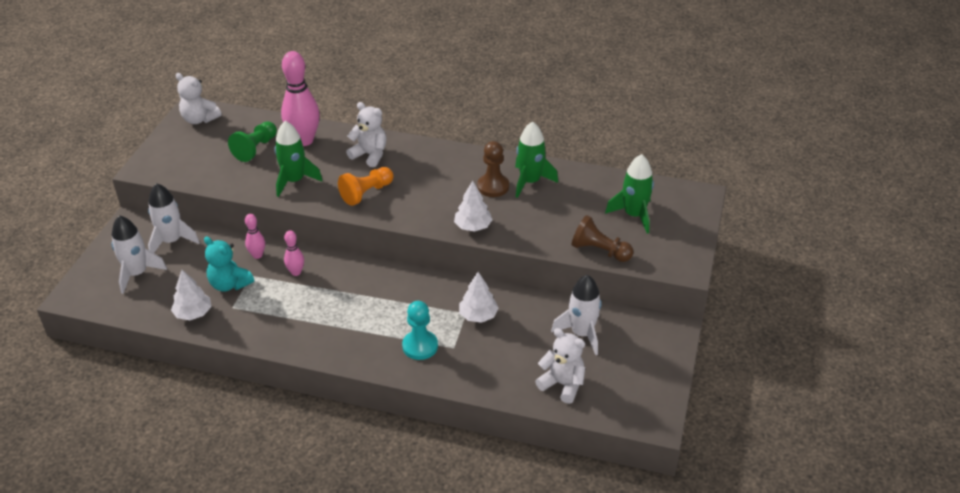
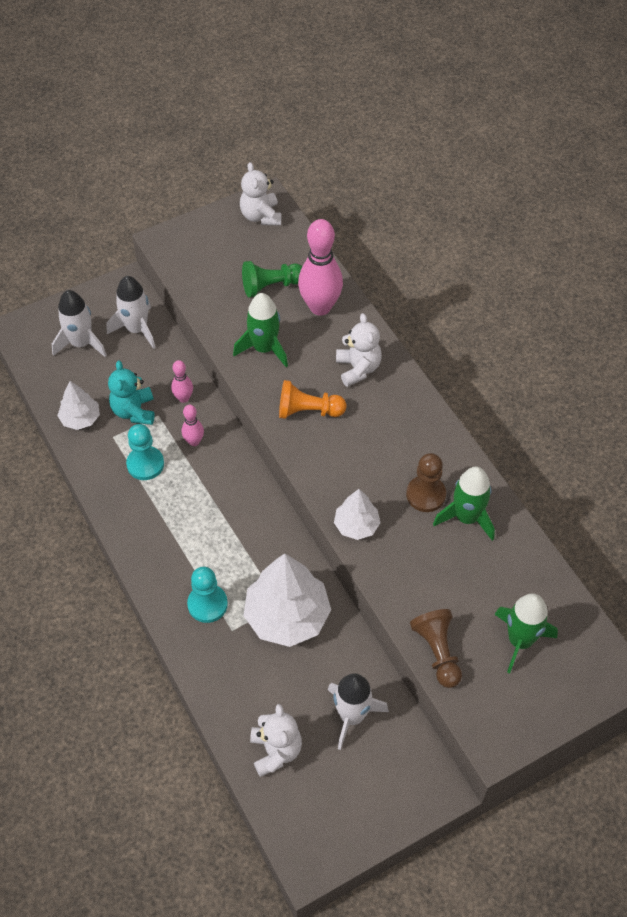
camera: 45 degrees right, 15 degrees up
white tree [459,272,499,323] -> white tree [243,554,331,647], size x1.86
none -> turquoise pawn [126,424,164,480]

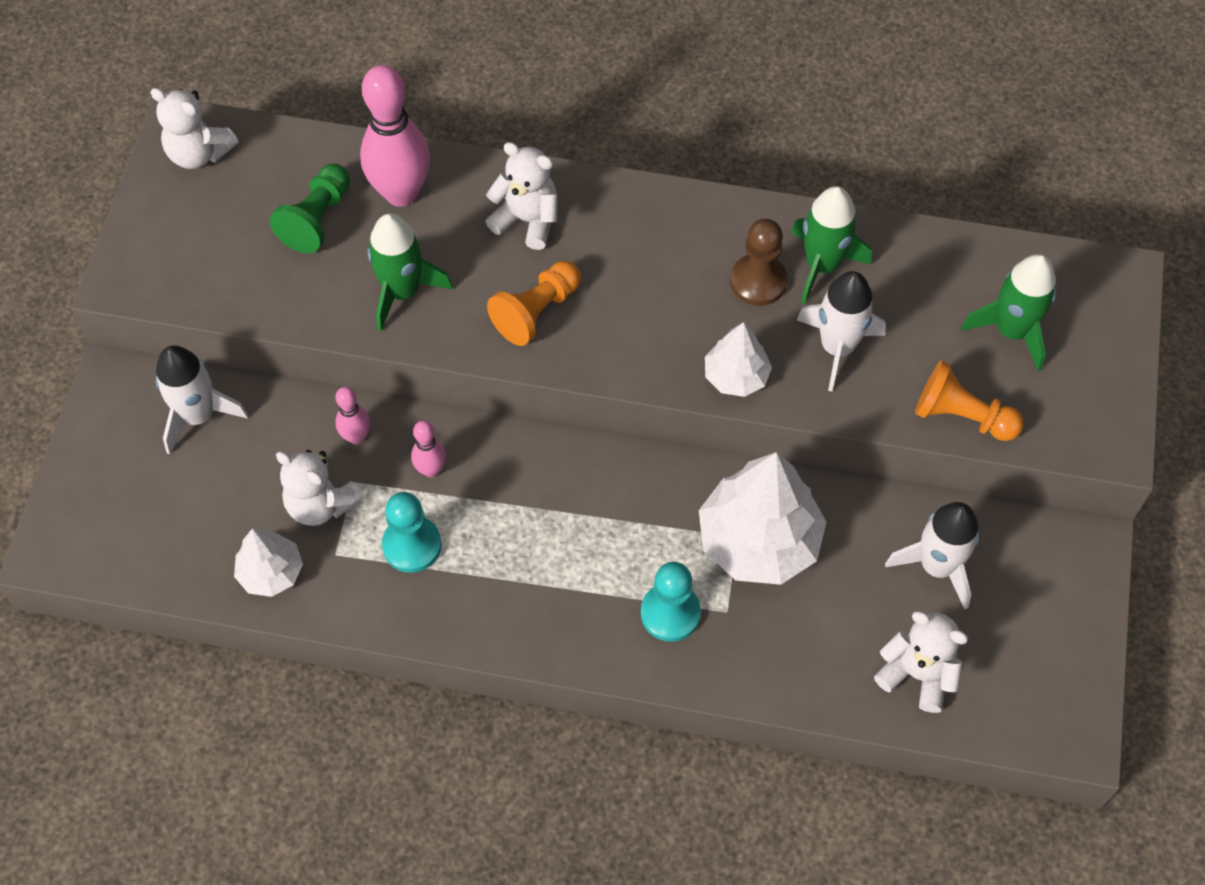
camera: 50 degrees left, 5 degrees up
white rocket [52,290,107,357] -> white rocket moved to [797,271,886,391]
turquoise teddy bear [108,361,154,425] -> white teddy bear [276,450,364,526]
brown pawn [410,609,462,688] -> orange pawn [915,360,1024,441]

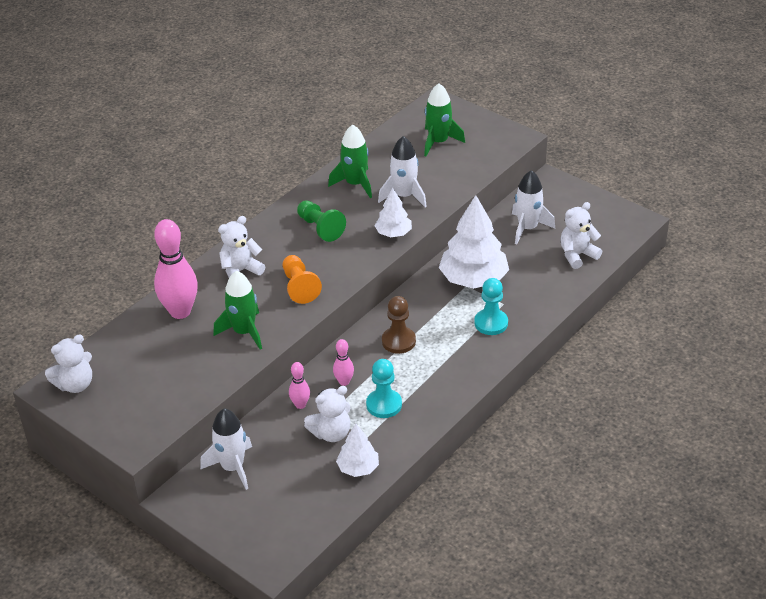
camera: 60 degrees left, 20 degrees down
green pawn [270,164,350,253] -> green pawn moved to [297,200,346,242]
brown pawn [730,219,788,306] -> brown pawn moved to [382,296,416,354]
orange pawn [915,360,1024,441] -> none

